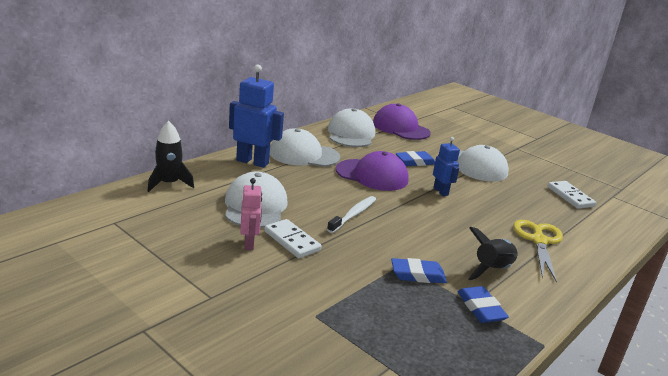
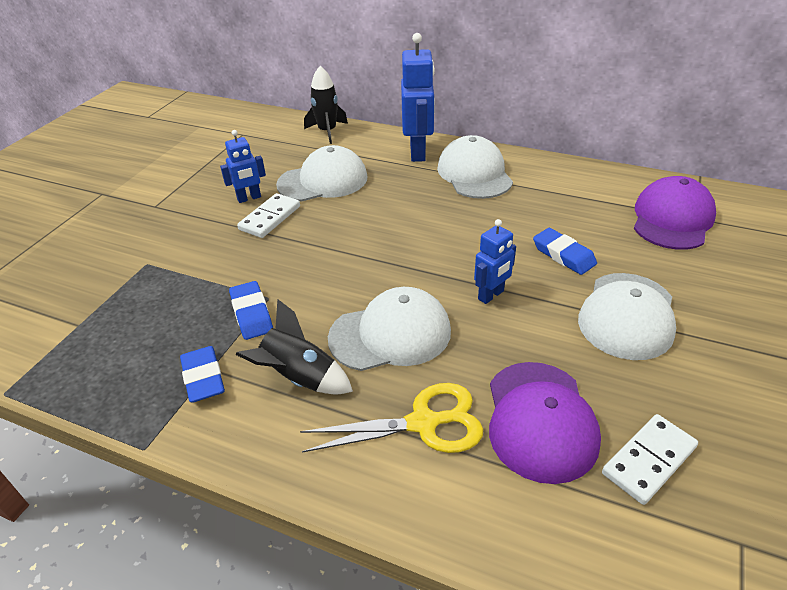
camera: 75 degrees right, 15 degrees up
pink robot [240,178,262,250] -> blue robot [220,130,266,203]
white toothbrush [327,196,376,233] -> none
white cap [328,108,375,147] -> white cap moved to [328,287,451,371]
purple cap [336,151,409,191] -> purple cap moved to [489,362,601,484]
blue eraser [457,286,509,323] -> blue eraser turned 75 degrees counterclockwise [180,346,225,403]

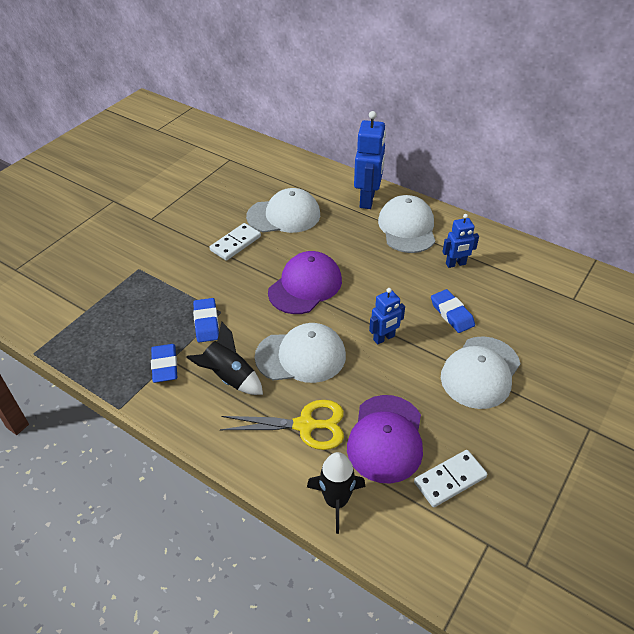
camera: 10 degrees right, 5 degrees up
blue robot [220,130,266,203] -> blue robot moved to [442,214,479,268]
black rocket [304,66,348,144] -> black rocket moved to [307,452,365,534]
purple cap [634,176,716,250] -> purple cap moved to [268,251,342,314]

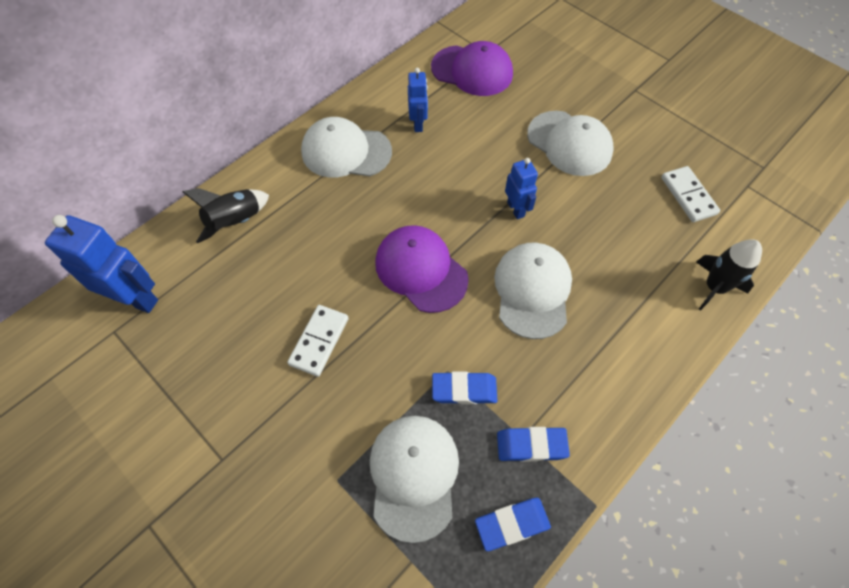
camera: 80 degrees left, 15 degrees up
black rocket [186,321,263,395] -> black rocket moved to [182,188,269,244]
white domino [210,223,261,261] -> white domino turned 60 degrees clockwise [287,305,348,377]
yellow scissors [220,400,344,450] -> none
white cap [246,188,320,233] -> white cap moved to [370,416,459,543]
purple cap [347,395,423,483] -> purple cap moved to [431,41,513,96]
blue robot [354,111,386,209] -> blue robot moved to [45,215,158,313]
blue eraser [431,289,475,333] -> blue eraser moved to [475,498,551,551]

